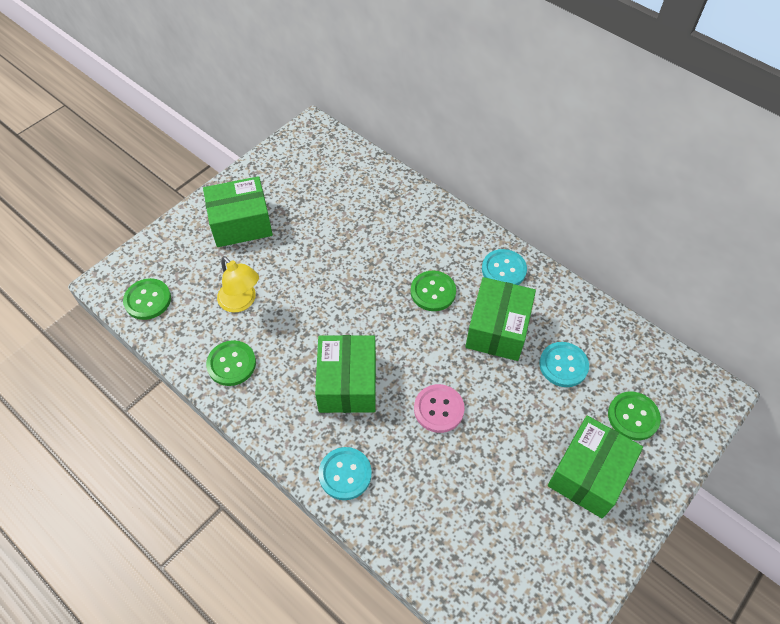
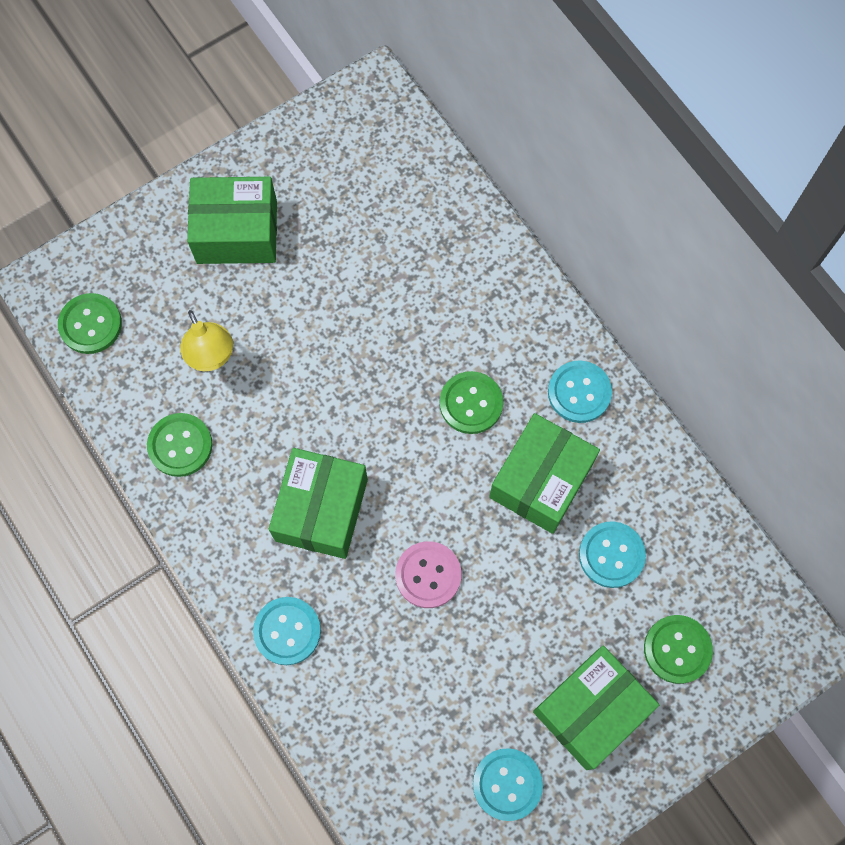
camera: 15 degrees right, 15 degrees up
none -> turquoise button [473,748,543,821]

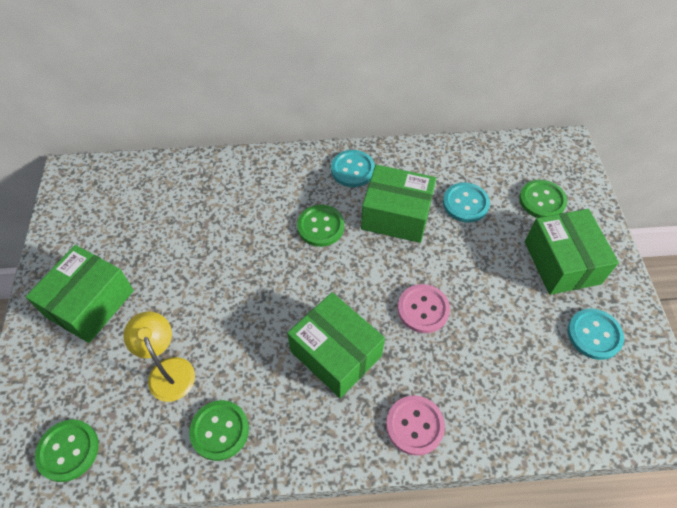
camera: 60 degrees left, 15 degrees down
yellow lamp [180,310,233,371] -> yellow lamp turned 120 degrees counterclockwise [123,312,195,402]
turquoise button [253,597,321,665] -> pink button [386,396,445,456]
green box [489,413,600,534] -> green box turned 45 degrees counterclockwise [361,165,436,243]

